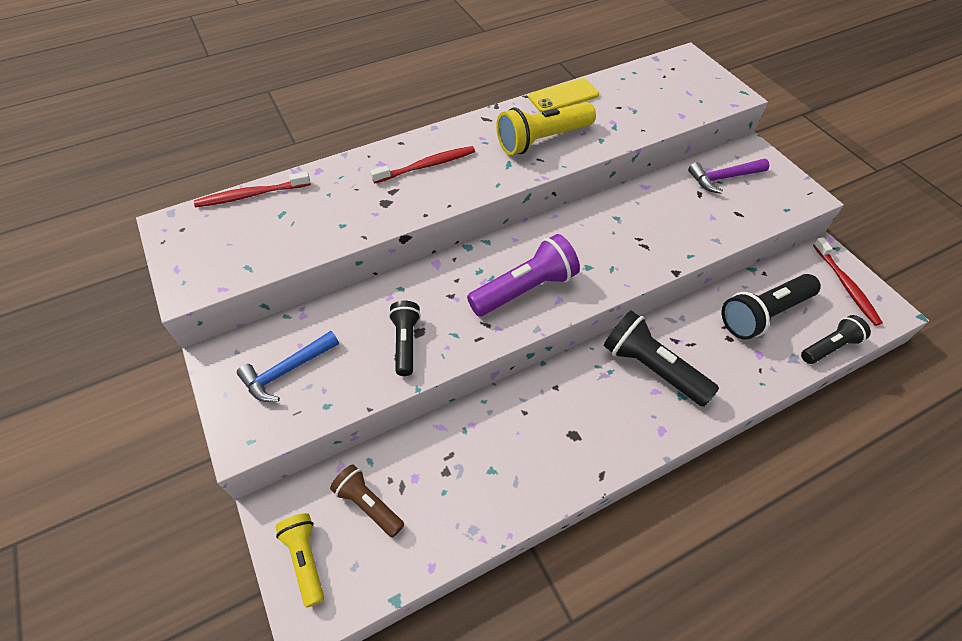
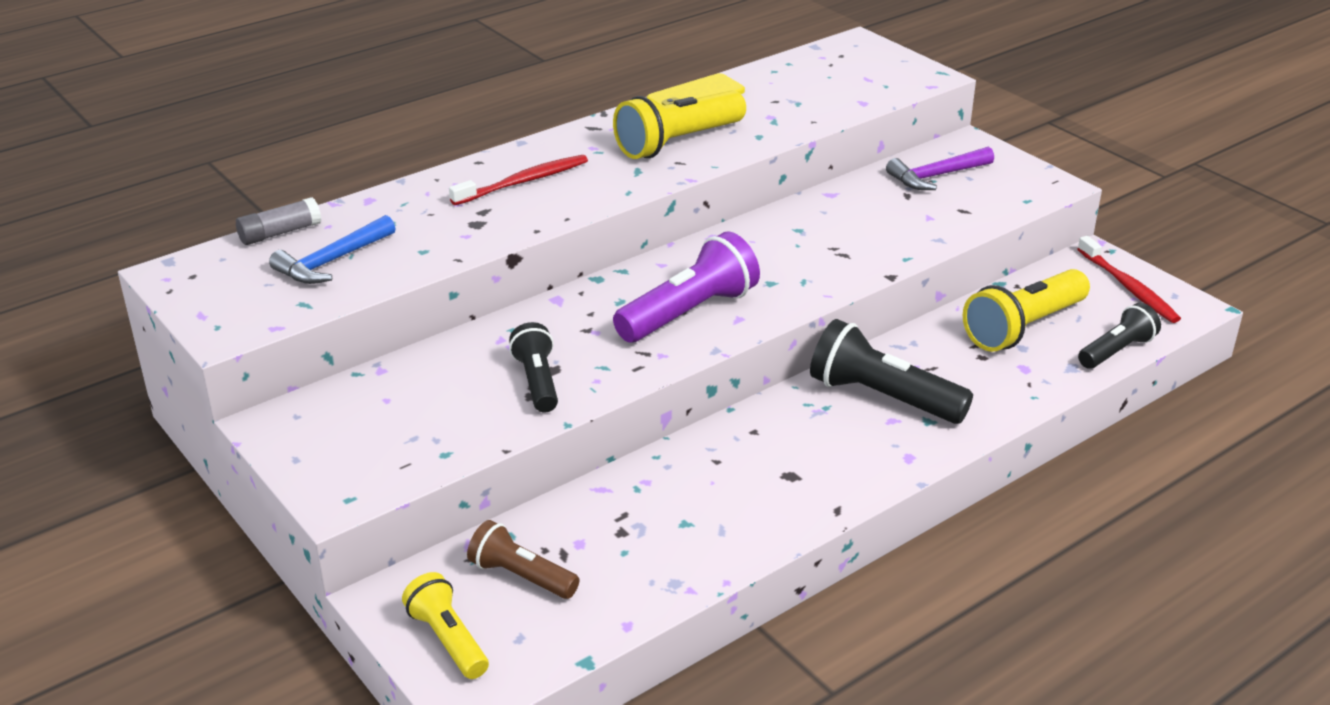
camera: 10 degrees left, 20 degrees down
red toothbrush [194,171,311,207] -> grey glue stick [236,197,321,245]
blue hammer [237,331,339,402] -> blue hammer moved to [269,215,395,284]
black flashlight [722,274,821,340] -> yellow flashlight [963,269,1090,352]

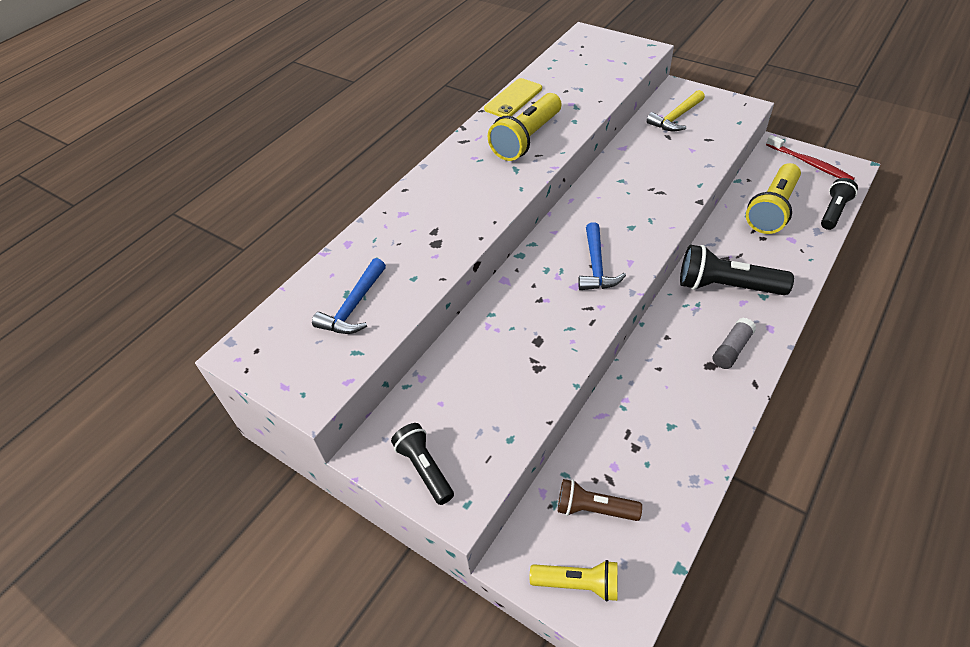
camera: 15 degrees left, 15 degrees up
grey glue stick [236,197,321,245] -> grey glue stick moved to [713,318,756,369]
yellow flashlight [402,572,489,679] -> yellow flashlight turned 150 degrees clockwise [530,560,618,602]
red toothbrush [449,155,588,205] -> none
black flashlight [509,322,558,413] -> black flashlight moved to [391,423,454,505]
purple flashlight [613,231,760,342] -> blue hammer [578,222,626,290]
purple hammer [886,147,994,190] -> yellow hammer [646,90,705,132]

